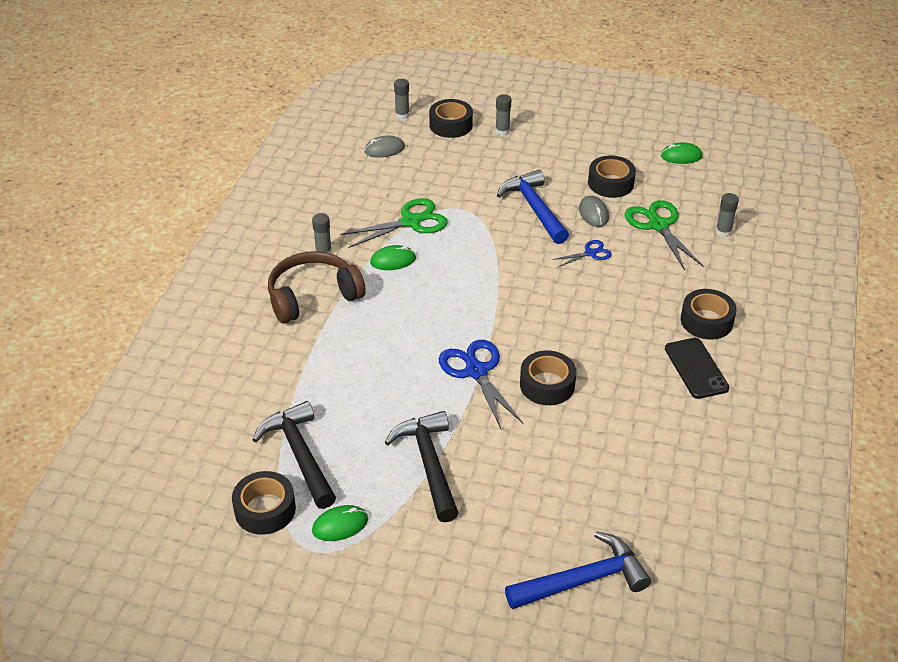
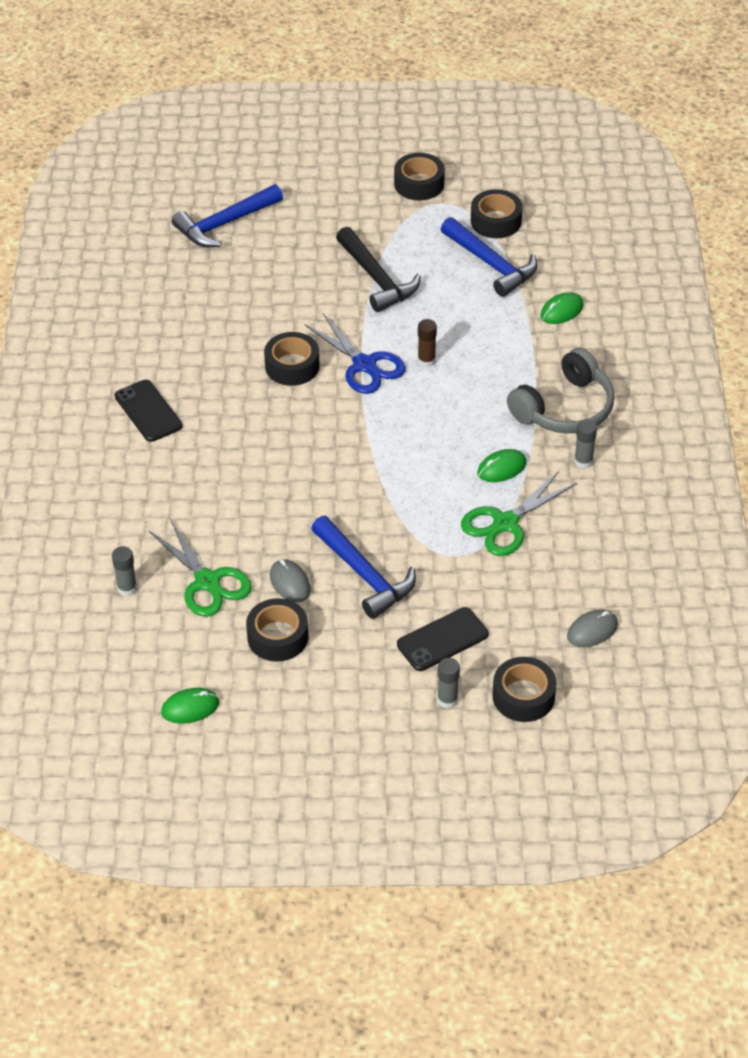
camera: 165 degrees right, 5 degrees up
black hammer [253,401,336,509] -> blue hammer [441,217,538,297]
brown headphones [268,251,366,323] -> grey headphones [507,348,615,433]
green mouse [312,505,368,541] -> green mouse moved to [540,292,584,324]
grey glue stick [394,79,410,120] -> none
blue scissors [552,240,612,267] -> none
black tape [681,289,737,340] -> black tape moved to [394,153,445,201]
none -> black phone [397,607,488,671]
none -> brown glue stick [418,319,437,367]

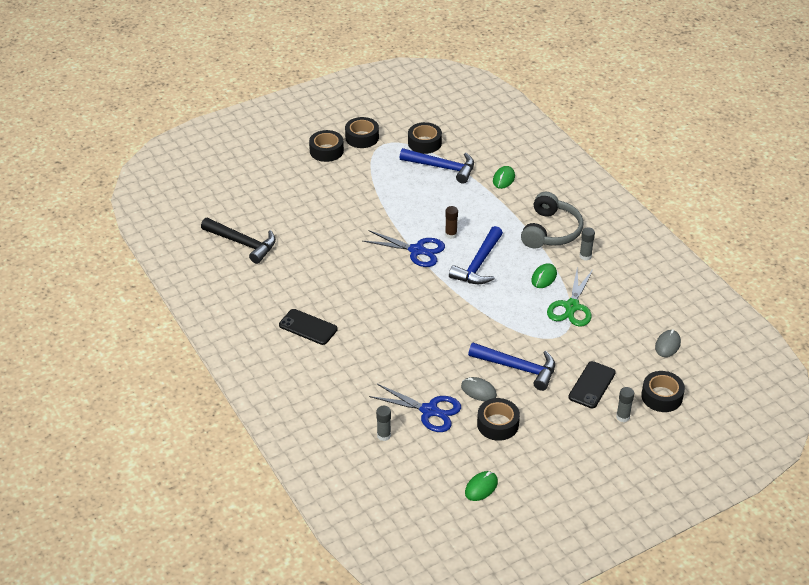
camera: 30 degrees left, 5 degrees down
green scissors [149,519,252,617] -> blue scissors [369,384,461,432]
blue hammer [172,184,283,247] -> blue hammer moved to [449,226,503,284]
black tape [264,332,320,386] -> black tape moved to [309,130,344,162]
black hammer [336,227,421,312] -> black hammer moved to [201,218,276,264]

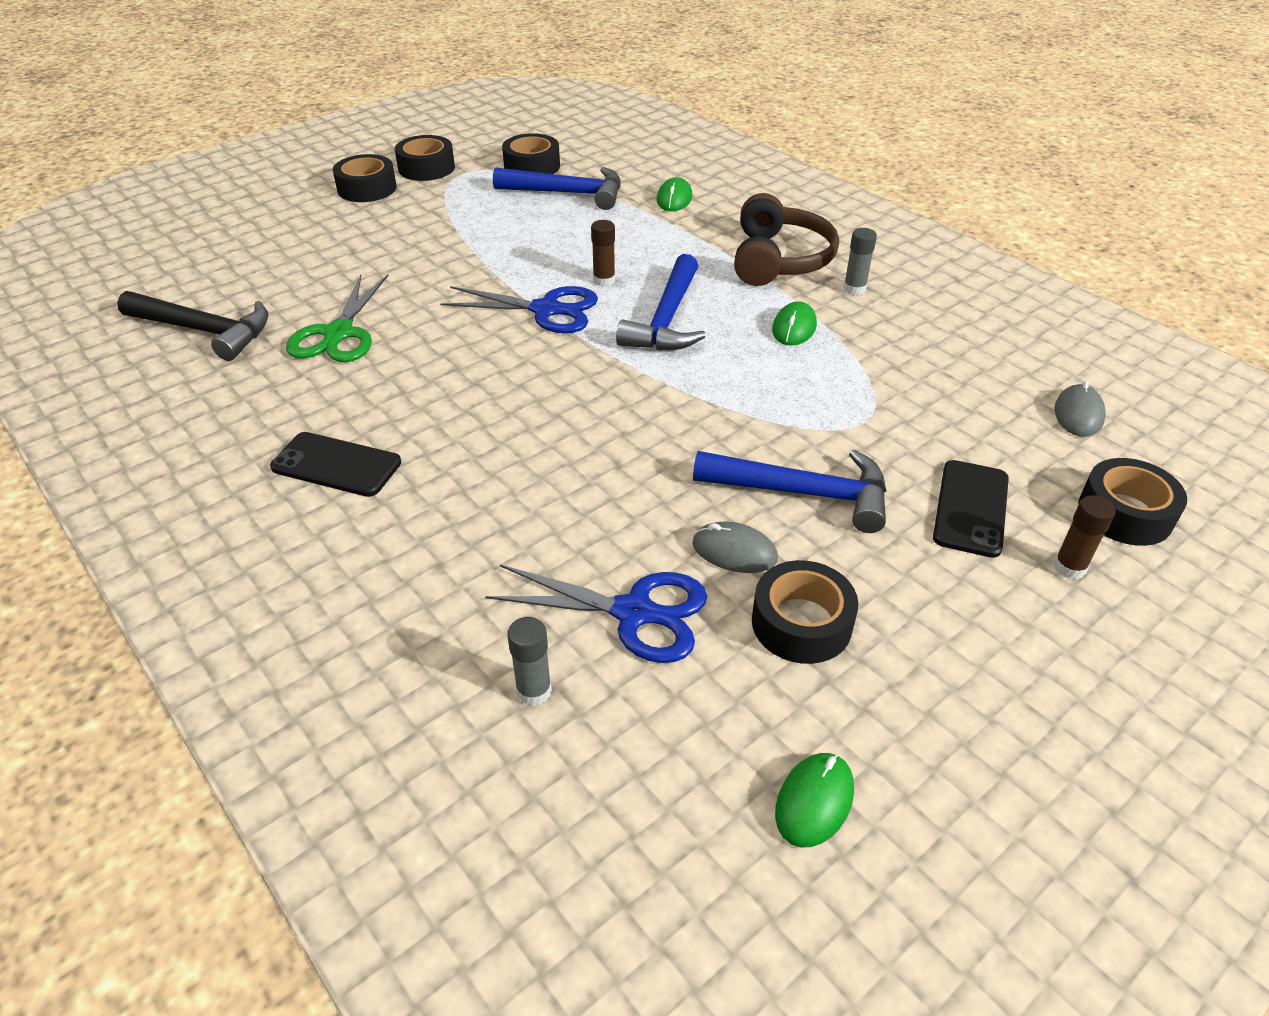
camera: 10 degrees left, 0 degrees up
grey headphones [521,192,583,249] -> brown headphones [734,193,839,286]
green scissors [547,268,593,327] -> green scissors moved to [286,275,389,362]
grey glue stick [616,387,634,422] -> brown glue stick [1053,495,1115,579]

